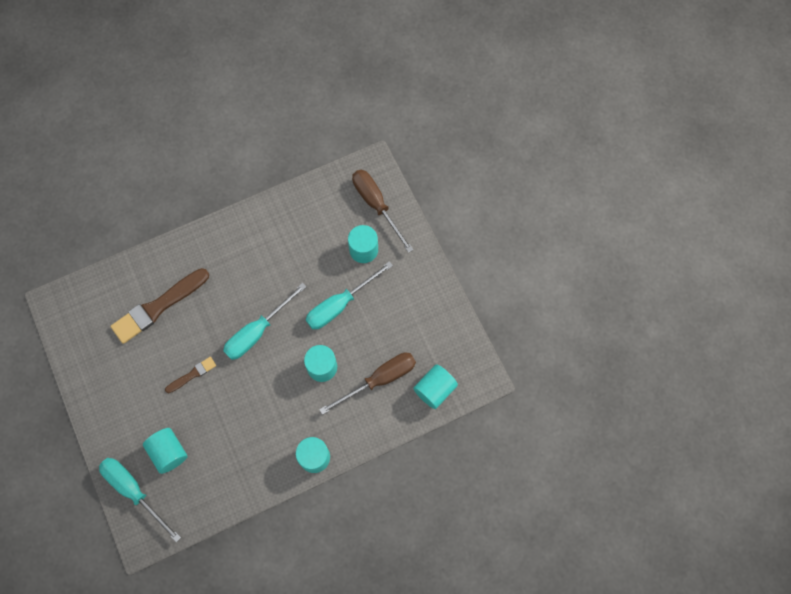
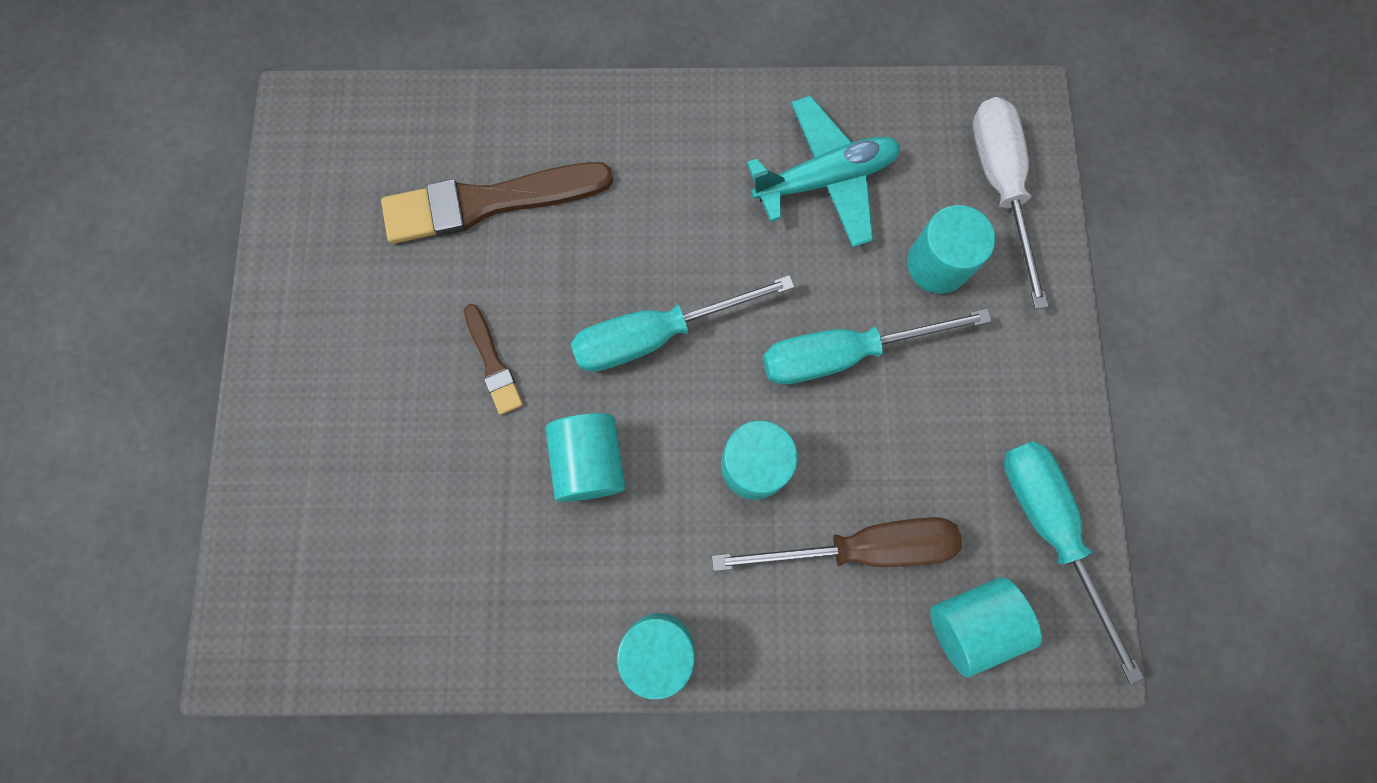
camera: 25 degrees right, 5 degrees up
turquoise screwdriver [99,458,181,542] -> turquoise screwdriver moved to [1004,441,1144,684]
turquoise cylinder [143,428,187,474] -> turquoise cylinder moved to [546,413,625,502]
brown brush [165,357,216,393] -> brown brush turned 75 degrees clockwise [464,304,523,415]
brown screwdriver [352,170,414,253] -> white screwdriver [973,97,1049,309]
none -> turquoise plane [747,96,900,247]

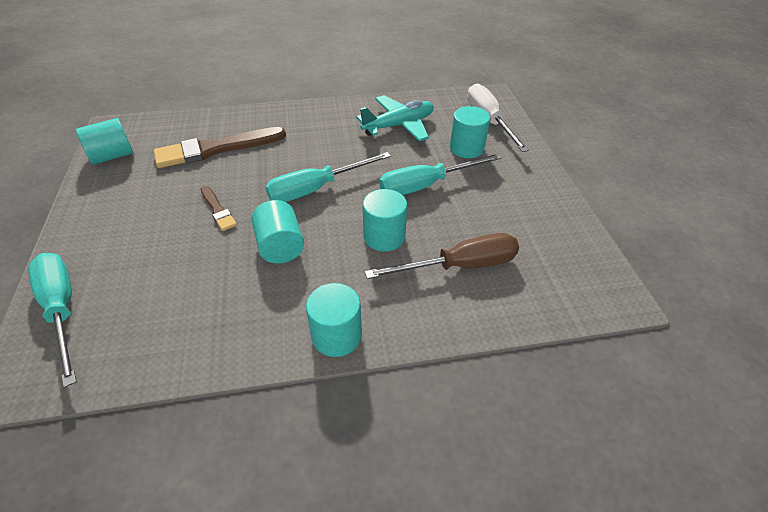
camera: 10 degrees left, 30 degrees down
turquoise cylinder [930,577,1042,677] -> turquoise cylinder moved to [76,118,133,165]
turquoise screwdriver [1004,441,1144,684] -> turquoise screwdriver moved to [28,253,77,388]

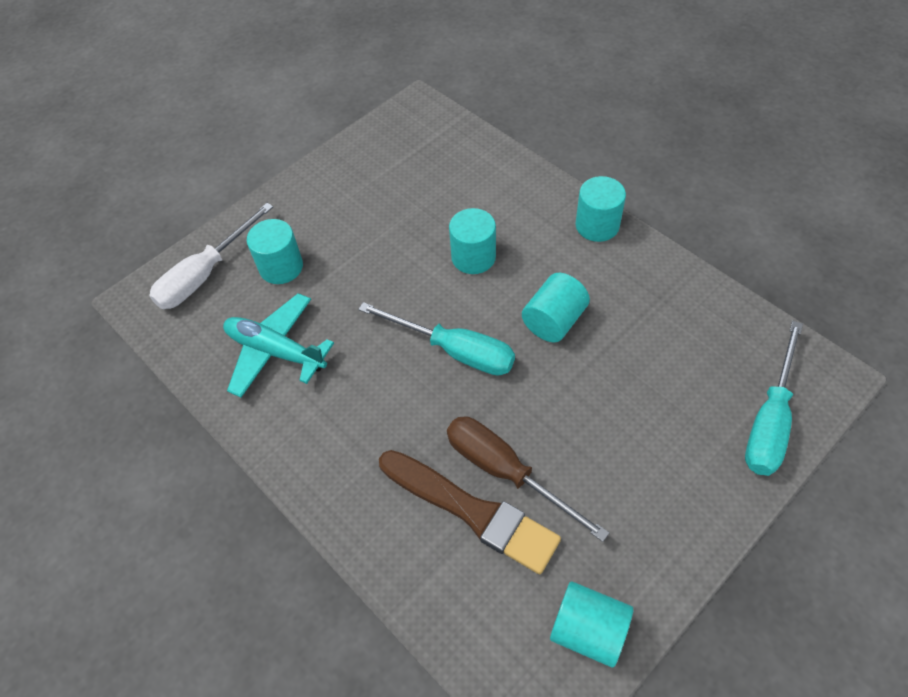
camera: 120 degrees left, 10 degrees up
brown brush [201,186,237,231] -> none
brown screwdriver [365,233,519,279] -> brown screwdriver moved to [447,416,610,542]
turquoise screwdriver [379,154,501,195] -> none

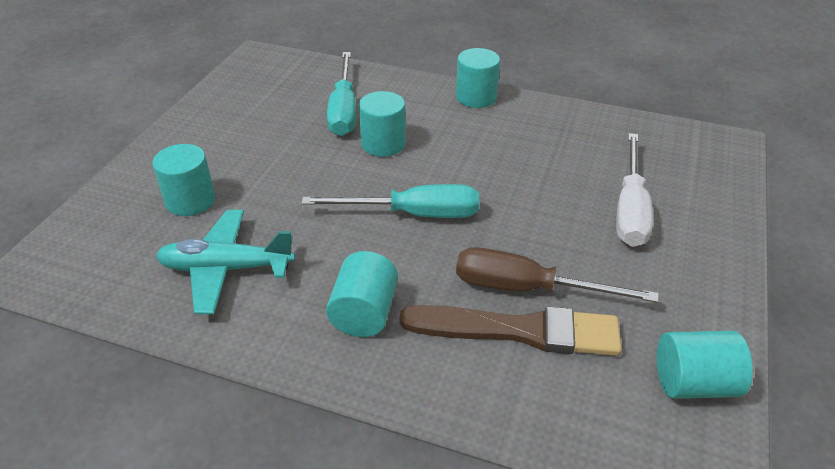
camera: 30 degrees left, 15 degrees down
white screwdriver [149,203,273,309] -> white screwdriver moved to [616,133,653,247]
turquoise cylinder [522,273,590,342] -> turquoise cylinder moved to [326,251,398,337]
turquoise screwdriver [745,321,803,476] -> turquoise screwdriver moved to [327,52,356,136]

